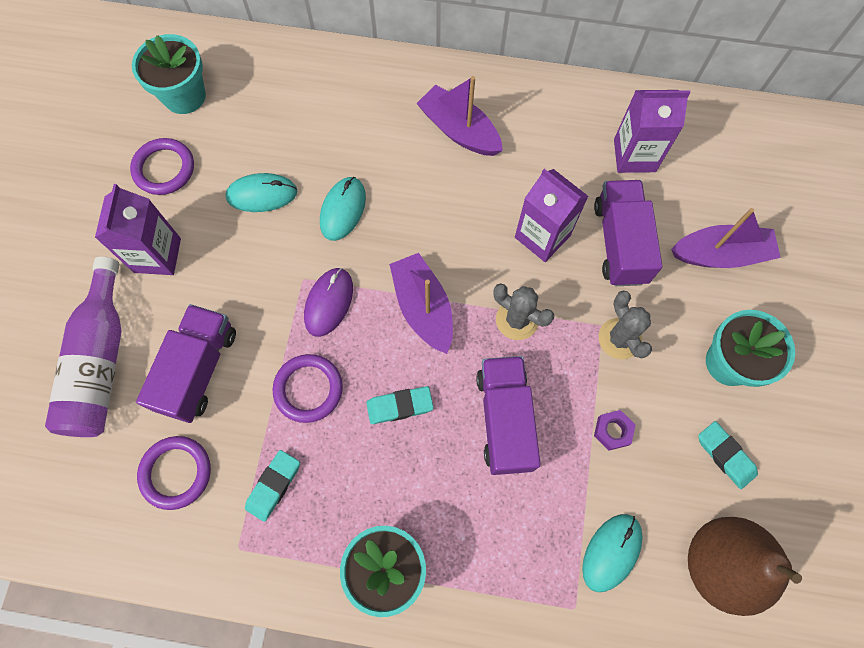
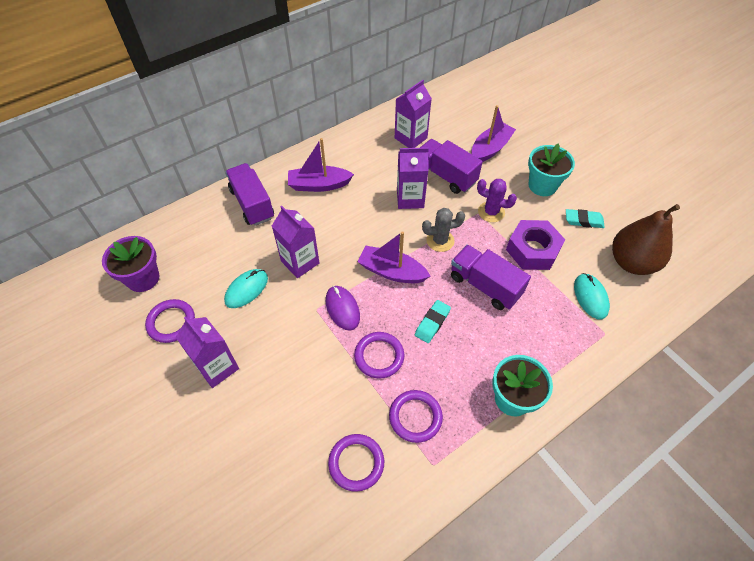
camera: 45 degrees left, 15 degrees down
purple bottle [45,257,122,437] -> none
turquoise flower pot [132,34,206,114] -> purple flower pot [102,236,159,292]
purple truck [136,304,236,423] -> purple truck moved to [225,163,274,226]
turquoise eraser [245,450,300,522] -> purple ring [389,390,443,443]
turquoise mouse [320,177,366,241] -> purple carton [272,206,320,278]
purple nut [594,410,636,451] -> purple nut [506,220,565,270], size x2.18
grey cactus [599,291,652,359] -> purple cactus [477,179,517,222]

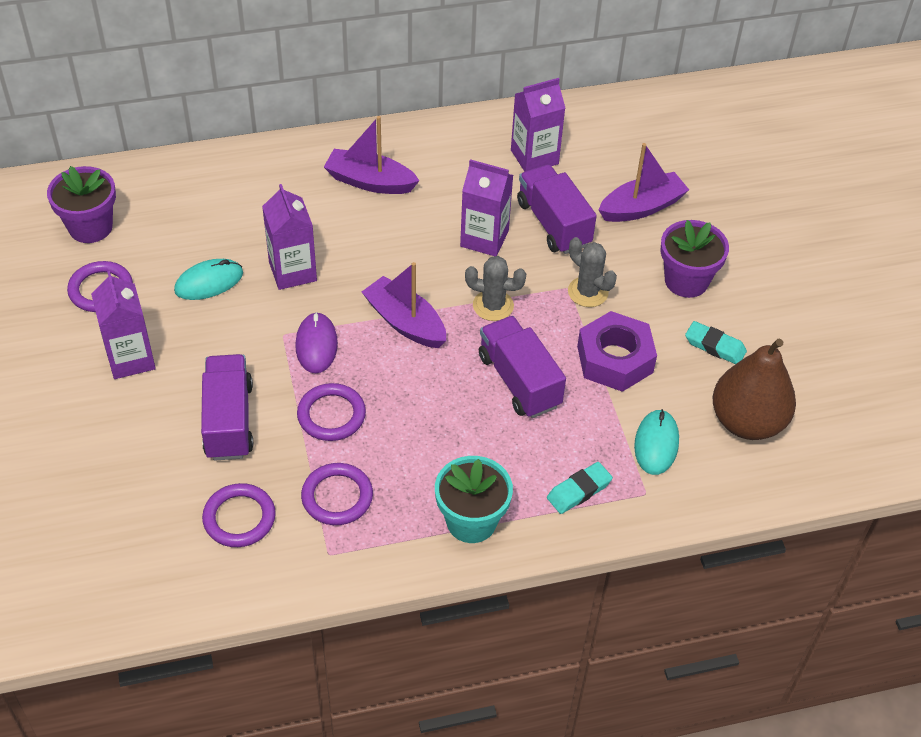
camera: 20 degrees right, 5 degrees down
purple truck [225,163,274,226] -> purple truck moved to [201,354,253,461]
turquoise eraser [415,300,451,343] -> turquoise eraser moved to [547,462,613,514]
purple cactus [477,179,517,222] -> grey cactus [568,237,617,307]
turquoise flower pot [528,144,575,196] -> purple flower pot [660,220,729,298]

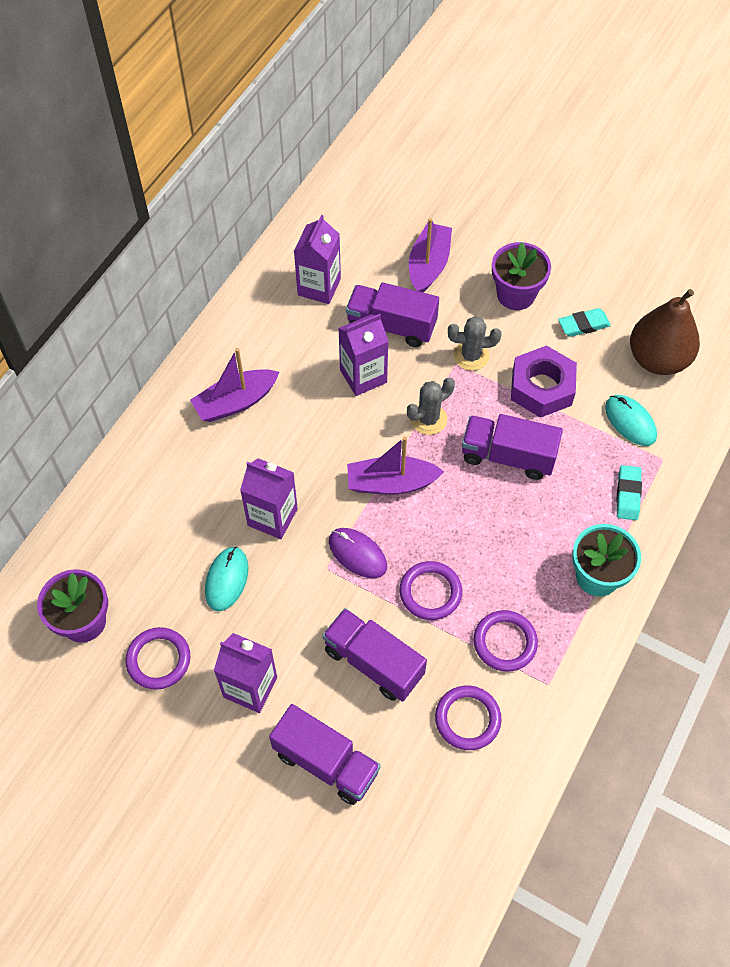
camera: 45 degrees left, 10 degrees up
none -> purple truck [269,704,381,805]

